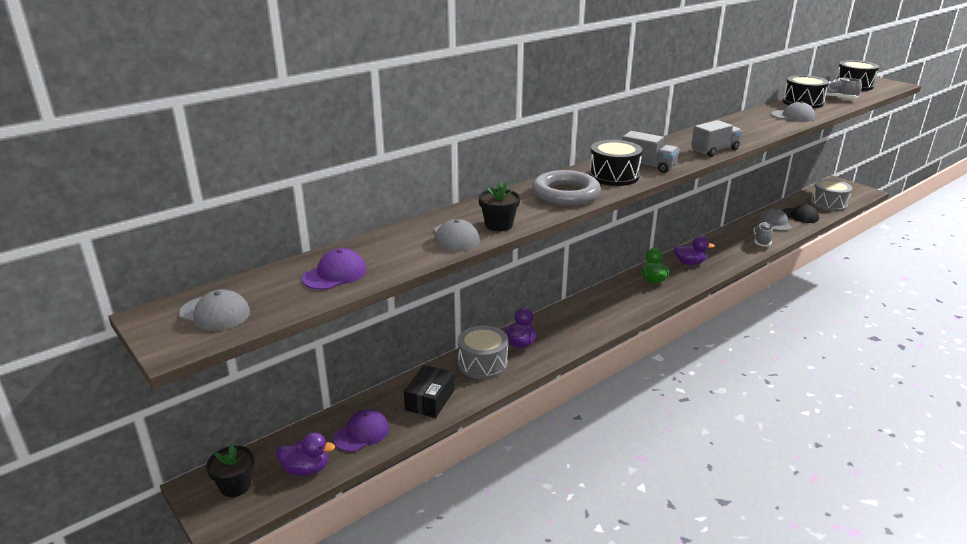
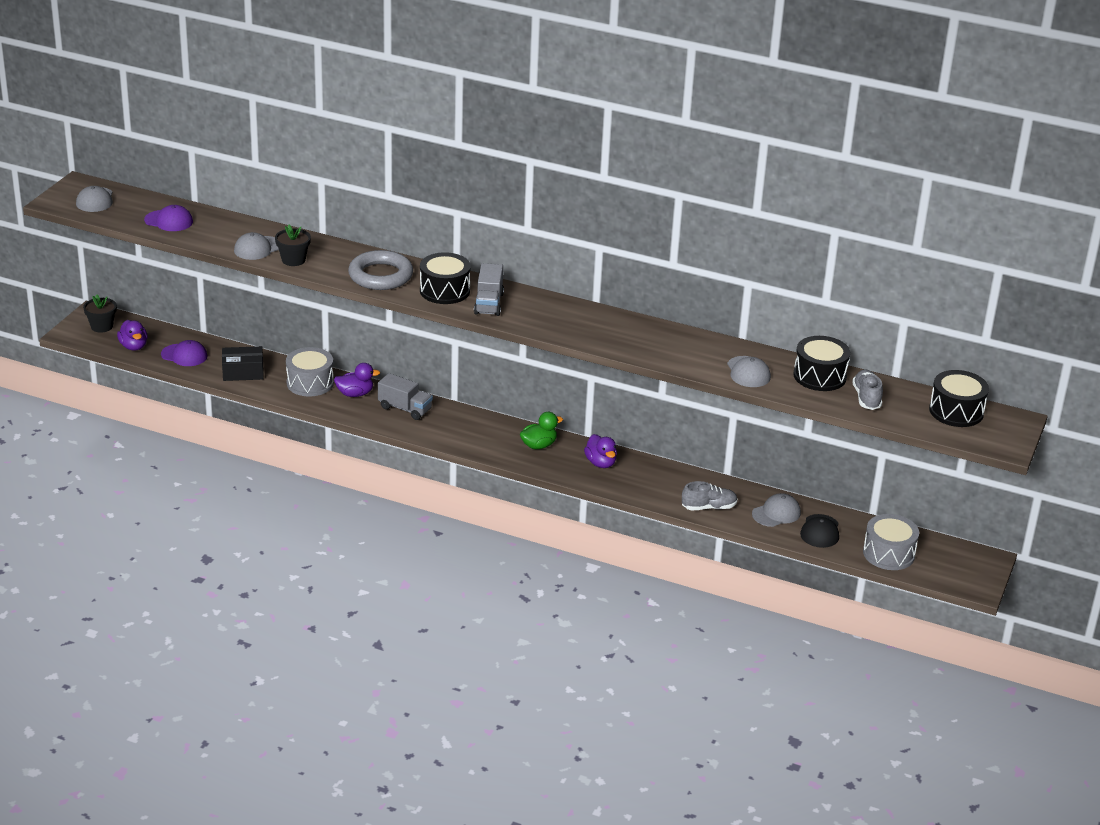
camera: 60 degrees right, 5 degrees up
grey truck [691,120,742,157] -> grey truck moved to [378,373,433,420]

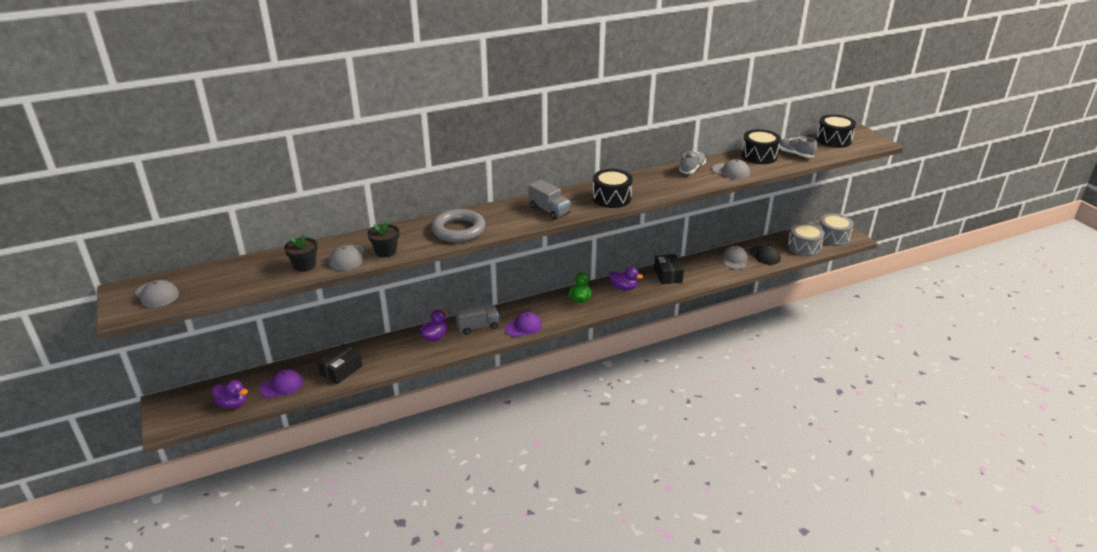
camera: 45 degrees left, 0 degrees up
black flower pot [83,294,117,333] -> black flower pot moved to [284,234,318,272]
purple cap [144,205,193,231] -> purple cap moved to [505,312,542,337]
grey drum [286,347,334,396] -> grey drum moved to [819,213,854,246]
black drum [420,252,471,304] -> black drum moved to [592,169,633,208]
grey shoe [682,481,738,511] -> grey shoe moved to [679,151,706,174]
none -> black box [654,254,684,284]

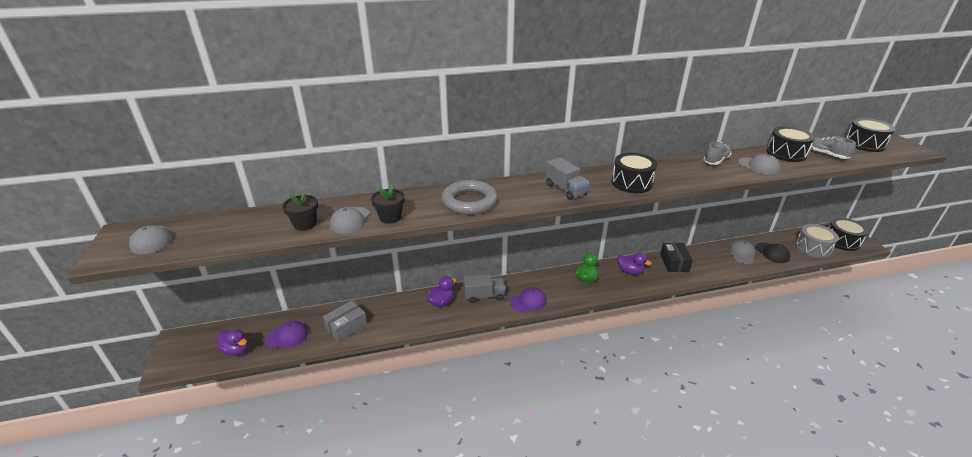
camera: 10 degrees right, 0 degrees up
black box [317,343,363,384] -> grey box [323,301,367,342]
grey drum [819,213,854,246] -> black drum [828,218,869,251]

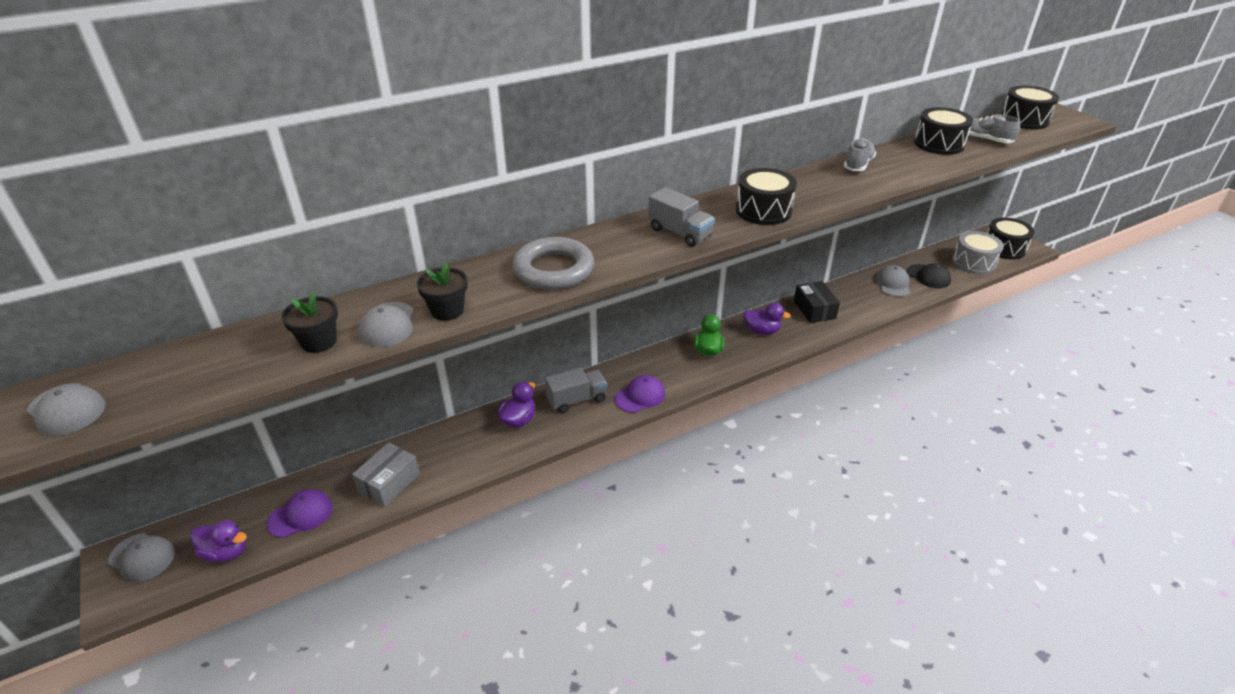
camera: 15 degrees left, 5 degrees up
grey cap [738,154,781,175] -> grey cap moved to [108,533,175,582]

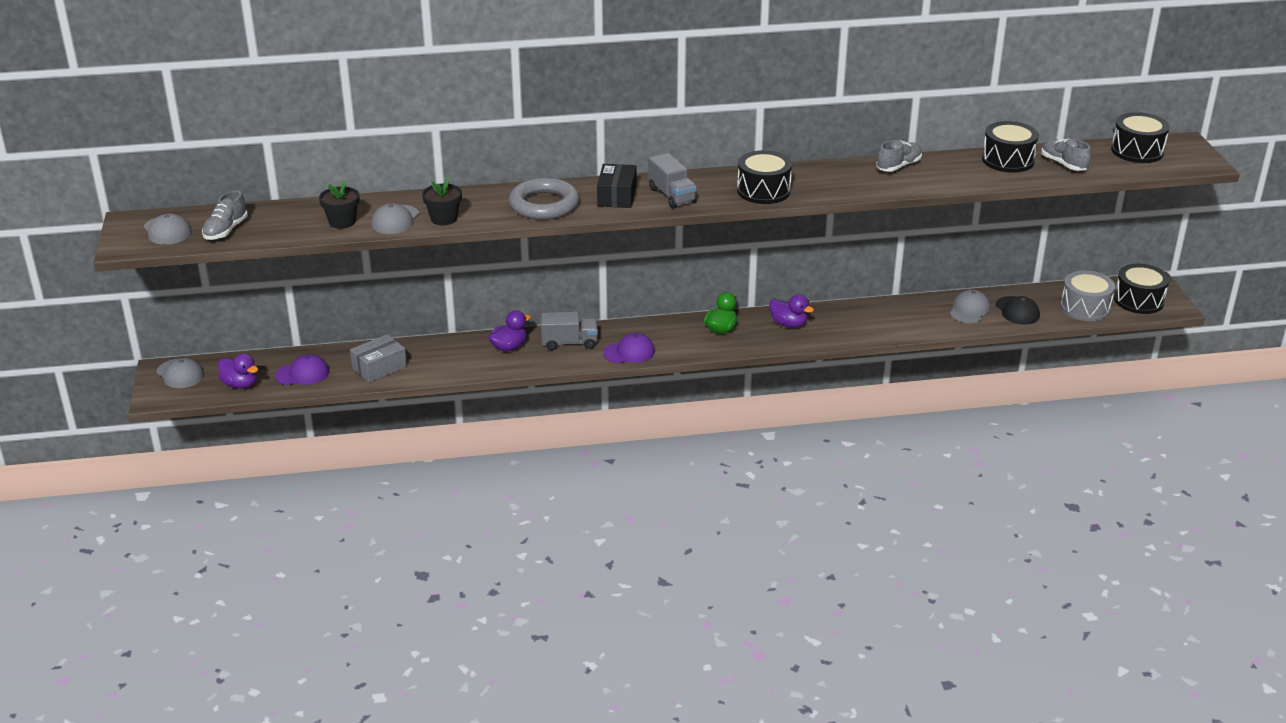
camera: 20 degrees right, 5 degrees down
black box [794,281,840,323] -> black box moved to [597,164,636,208]
none -> grey shoe [202,190,248,240]

